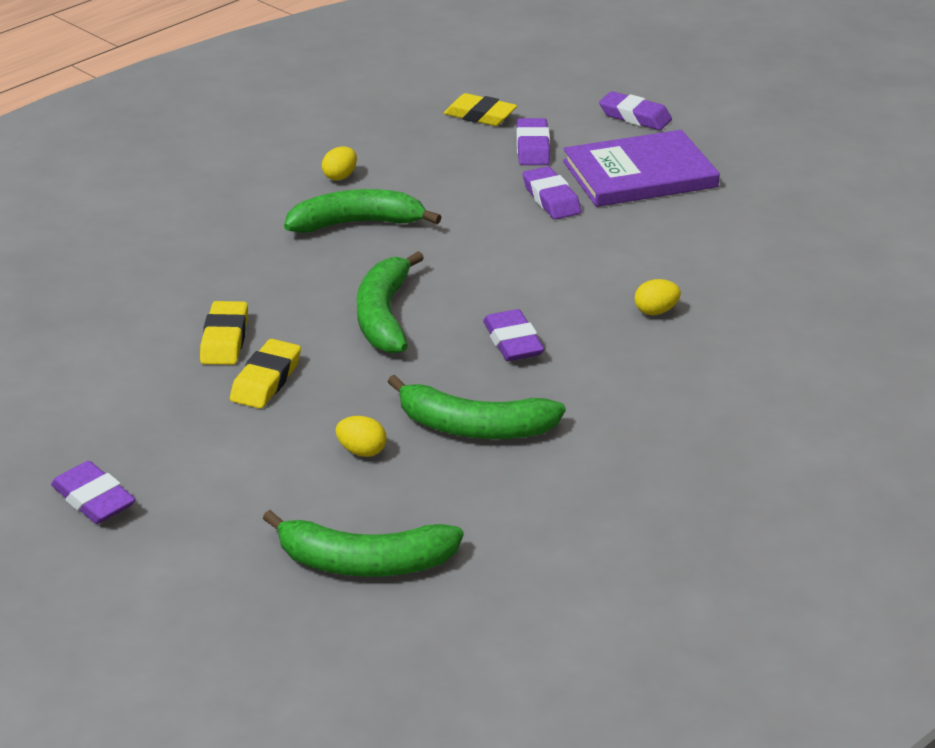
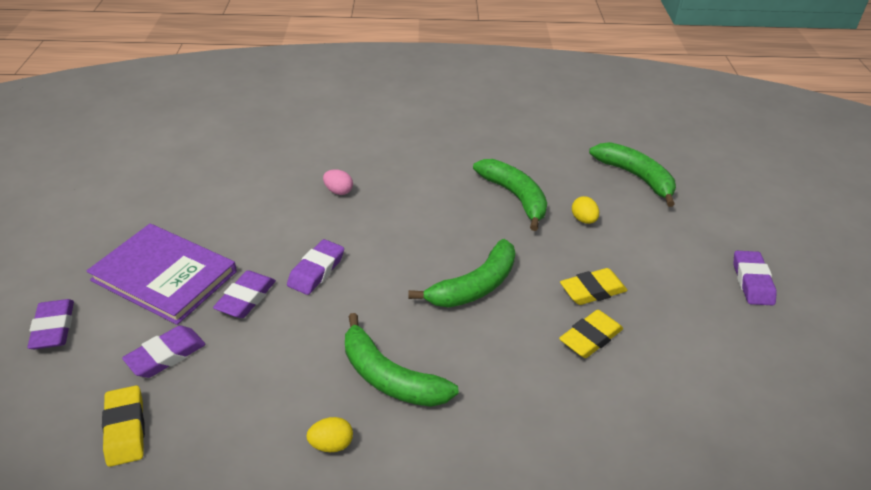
camera: 135 degrees left, 5 degrees up
purple eraser [483,309,544,361] -> purple eraser moved to [287,239,344,295]
yellow egg [635,279,681,315] -> pink egg [323,169,353,195]

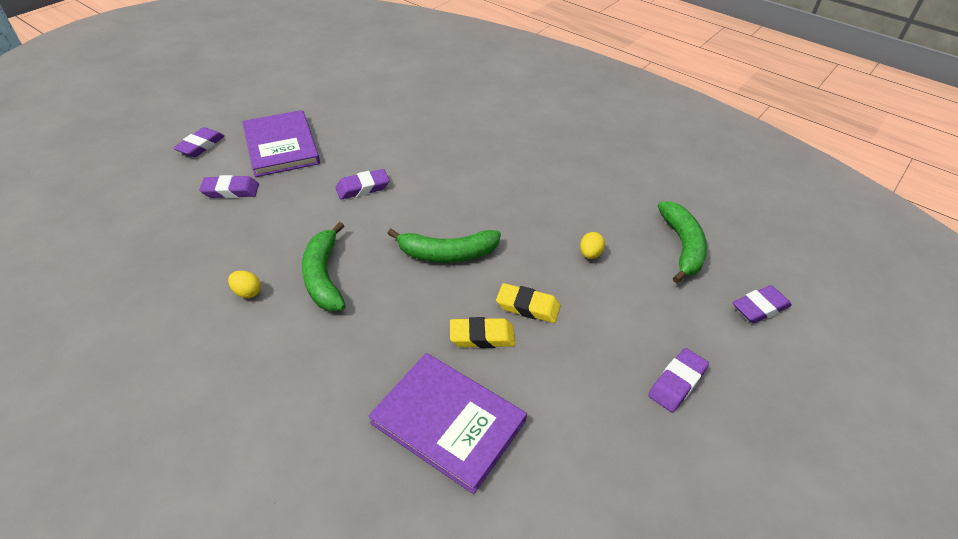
camera: 40 degrees right, 5 degrees up
yellow eraser [102,385,145,467] -> none
purple eraser [213,270,276,318] -> purple eraser moved to [733,285,792,323]
pink egg [323,169,353,195] -> none
green banana [473,159,547,231] -> none
none -> purple book [368,353,527,494]

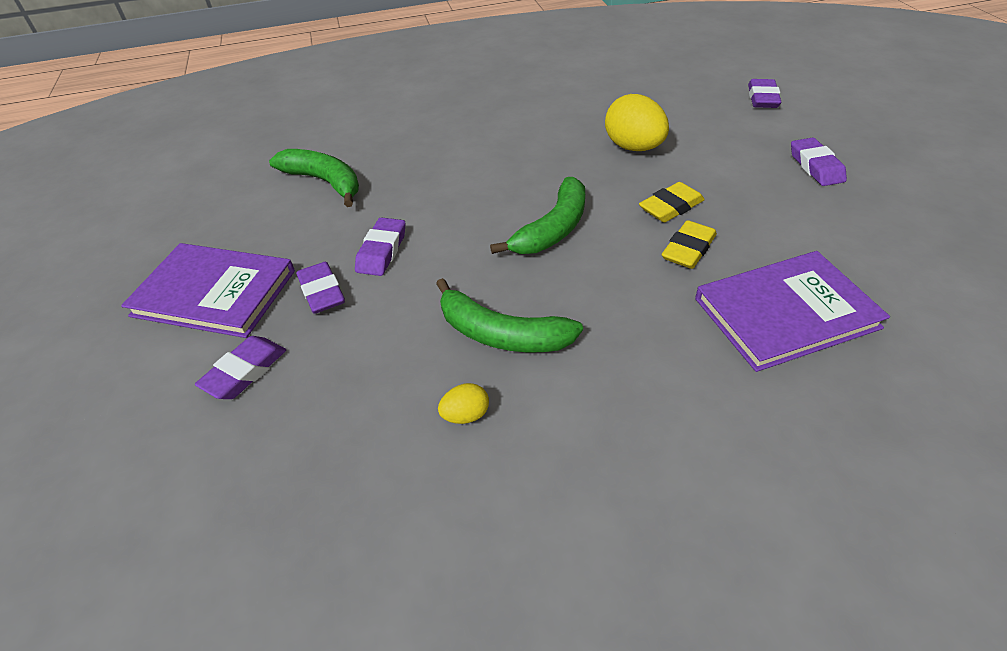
camera: 50 degrees left, 0 degrees up
purple eraser [173,127,225,157] -> purple eraser moved to [296,262,345,314]
yellow egg [580,232,605,259] -> yellow egg [605,94,669,151], size x2.04
green banana [658,201,707,283] -> green banana moved to [269,149,359,207]

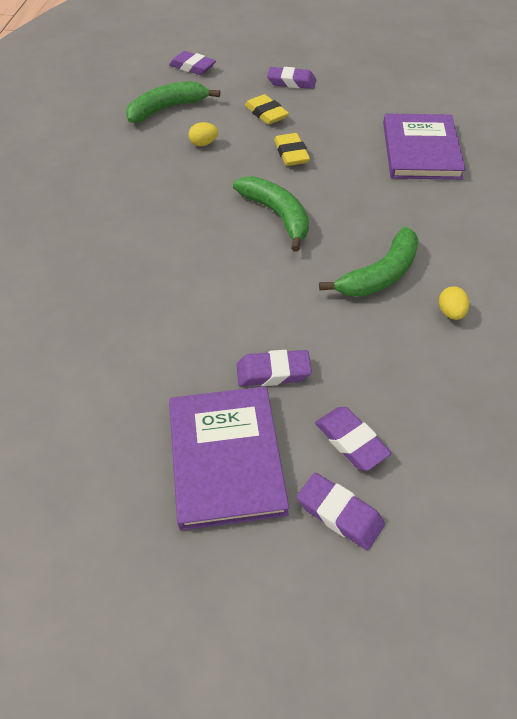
camera: 70 degrees left, 5 degrees up
purple book [121,243,295,338] -> purple book turned 45 degrees counterclockwise [169,386,289,530]
green banana [269,149,359,207] -> green banana moved to [126,81,220,123]
purple eraser [355,217,406,276] -> purple eraser moved to [297,473,385,550]
yellow egg [605,94,669,151] -> yellow egg [189,122,218,146], size x0.49
yellow eraser [662,220,717,269] -> yellow eraser moved to [245,94,289,125]

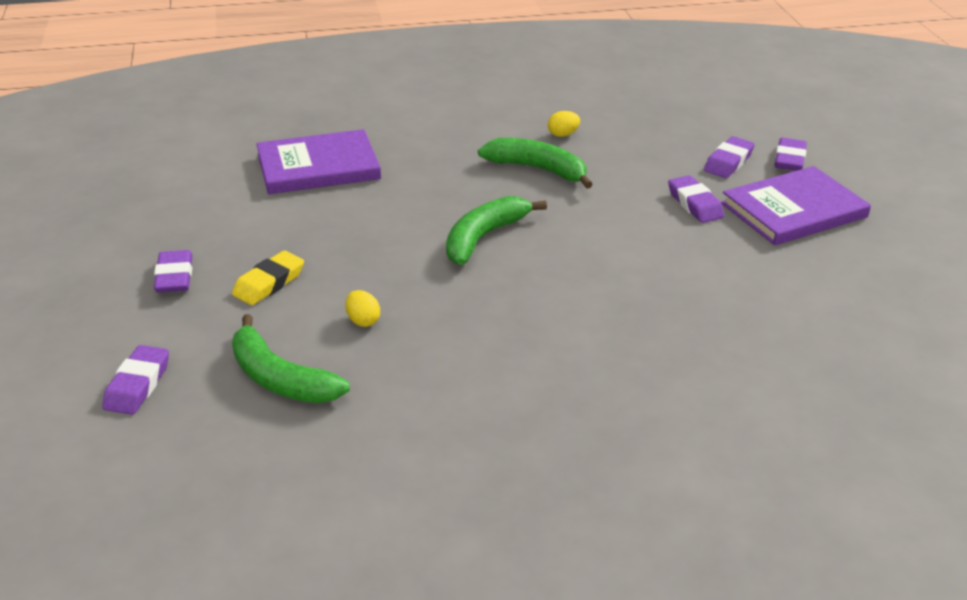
camera: 110 degrees left, 15 degrees down
yellow eraser [274,133,310,166] -> none

